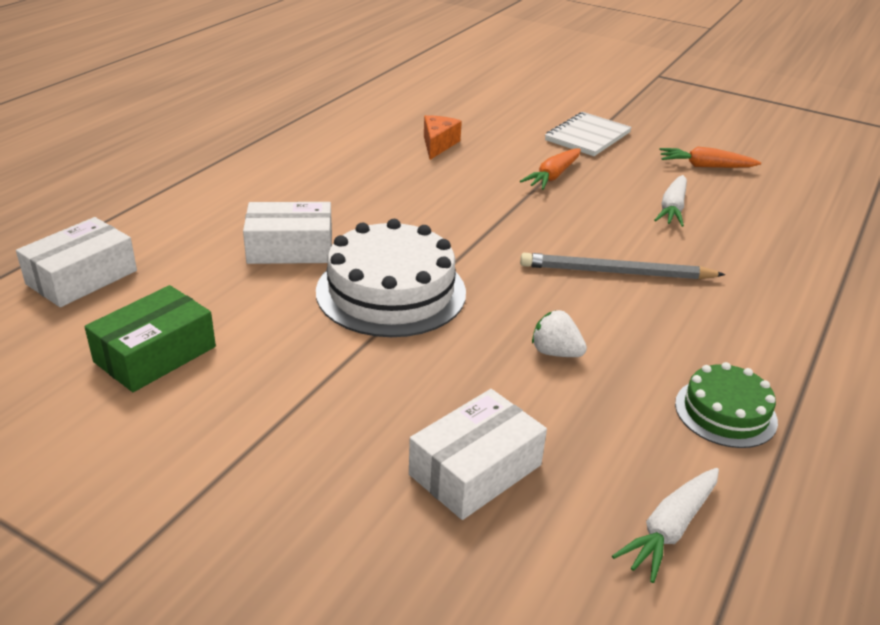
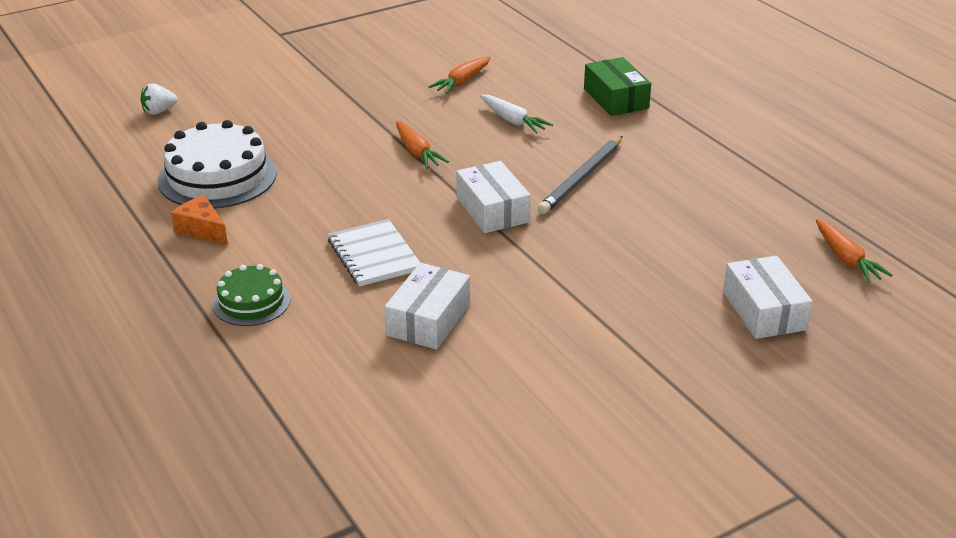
camera: 60 degrees left, 0 degrees up
white box [16,217,137,307] -> white box moved to [456,161,531,233]
green box [85,285,216,392] -> green box moved to [584,57,651,116]
white cake [316,219,466,337] -> white cake moved to [158,120,277,209]
orange cheese [424,115,462,160] -> orange cheese moved to [171,195,228,245]
white strawberry [532,310,587,357] -> white strawberry moved to [141,83,178,115]
white notebook [545,112,632,156] -> white notebook moved to [328,219,420,287]
white carrot [612,468,719,583] -> orange carrot [816,219,893,283]
green cake [675,362,778,448] -> green cake moved to [213,264,291,326]

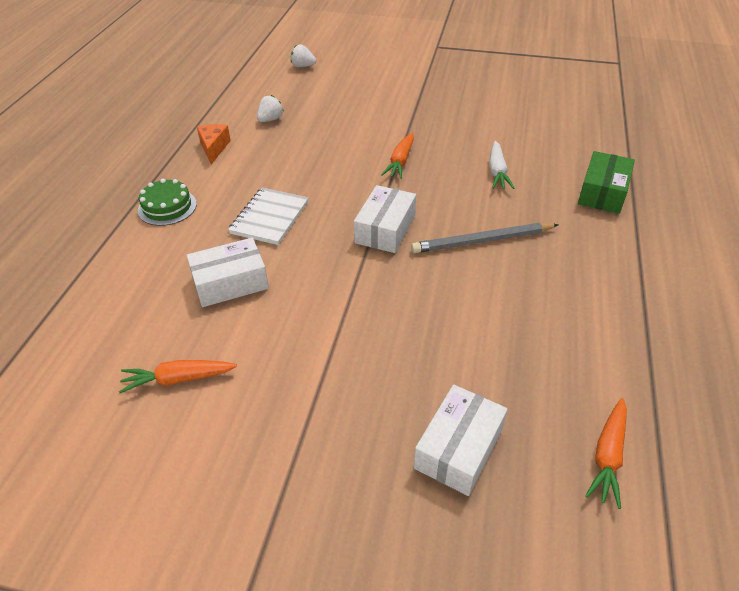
camera: 45 degrees right, 10 degrees up
white cake [158,120,277,209] -> white strawberry [257,95,284,122]
orange carrot [429,57,491,94] -> orange carrot moved to [119,360,237,393]

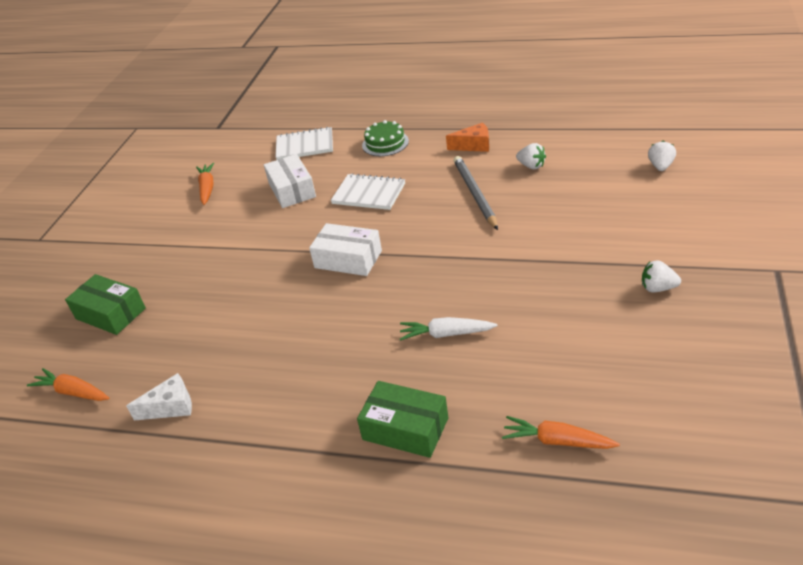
camera: 95 degrees right, 5 degrees down
orange carrot [381,133,414,179] -> orange carrot moved to [502,416,620,449]
grey pencil [411,223,559,253] -> grey pencil moved to [454,156,498,230]
white box [414,385,508,496] -> green box [65,274,146,335]
none -> white cheese [126,373,192,420]
none -> white notebook [275,127,333,160]
none -> white strawberry [642,260,681,292]

